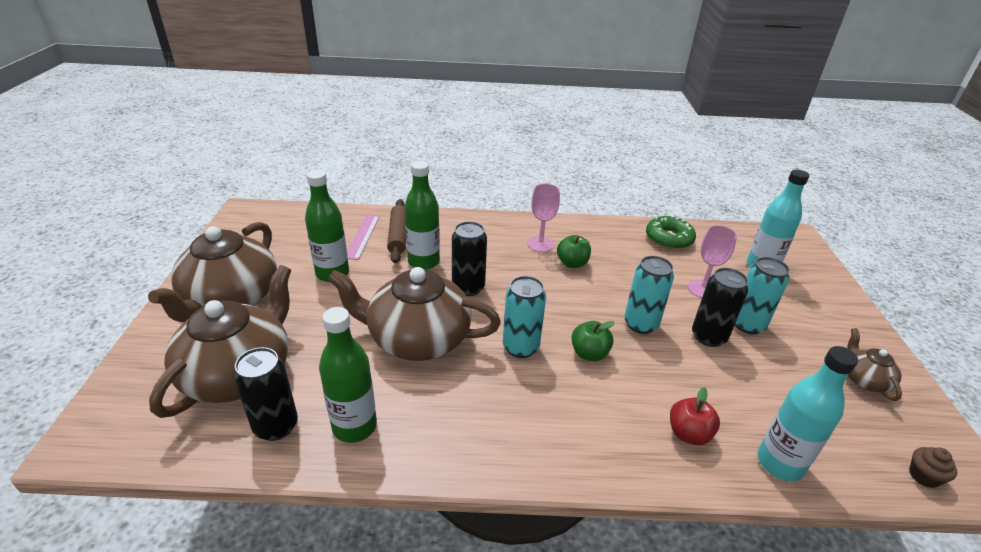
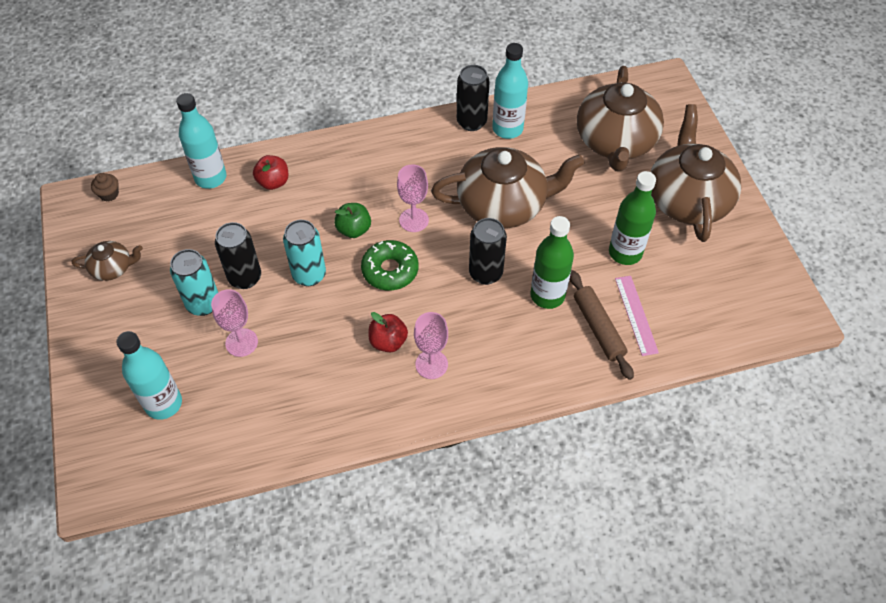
camera: 165 degrees right, 20 degrees up
black can [234,347,298,441] -> black can moved to [457,65,490,131]
green bottle [319,307,377,443] -> turquoise bottle [492,43,528,139]
turquoise can [503,276,546,358] -> pink goblet [397,164,429,232]
green apple [557,235,591,268] -> red apple [369,312,408,352]
green donut [646,215,696,250] -> green donut moved to [361,240,418,290]
brown teapot [847,328,902,401] -> brown teapot turned 75 degrees counterclockwise [72,241,143,281]

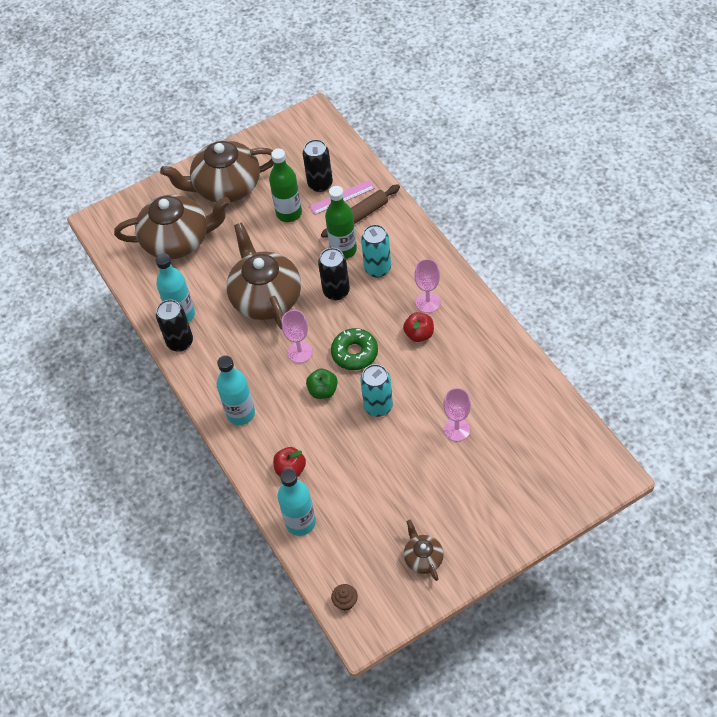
camera: 100 degrees left, 0 degrees up
turquoise bottle [116,331,182,420] -> turquoise bottle moved to [217,355,255,425]
turquoise can [170,249,218,316] -> turquoise can moved to [361,224,391,277]
black can [215,222,261,289] -> black can moved to [303,139,333,192]

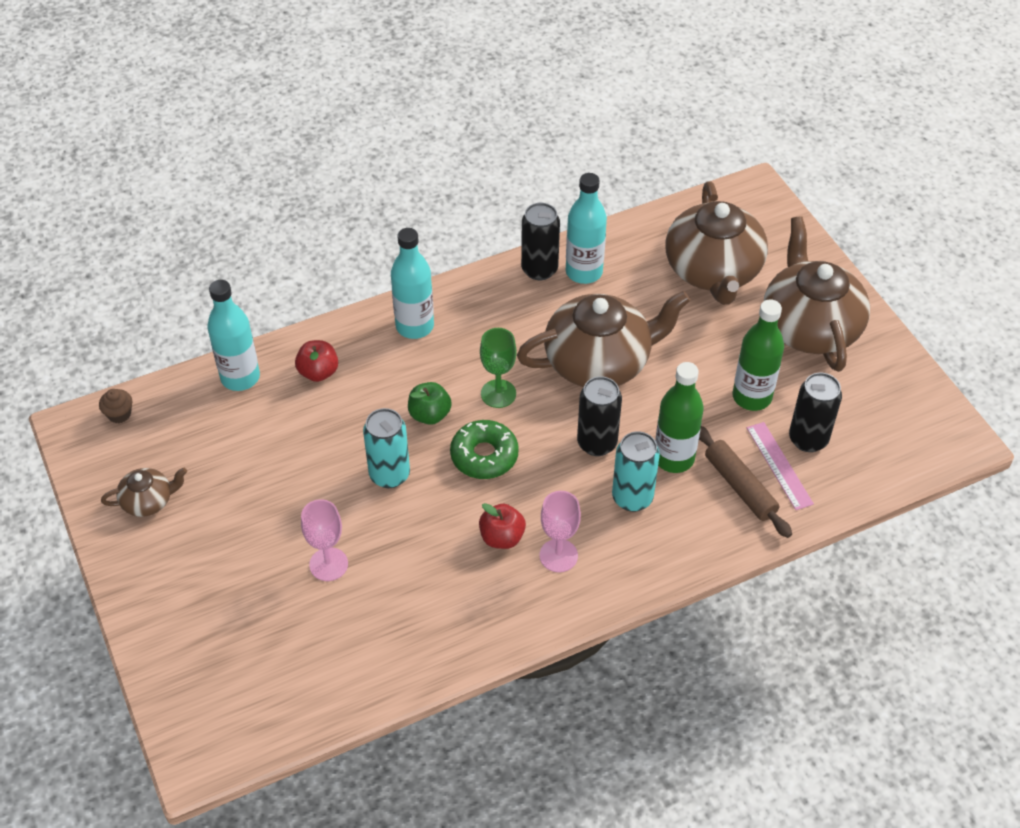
camera: 90 degrees right, 5 degrees down
pink goblet [282,310,313,363] -> green goblet [480,328,517,408]

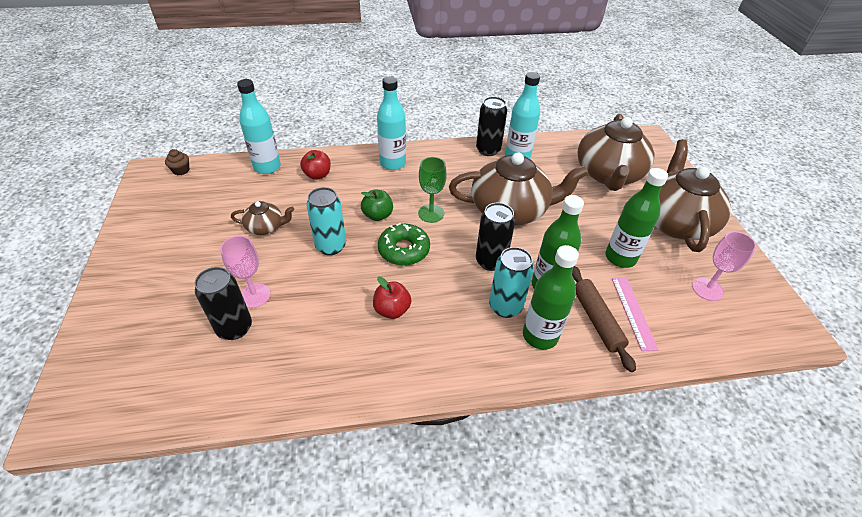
camera: 15 degrees right, 5 degrees down
brown teapot [101,467,187,517] -> brown teapot moved to [231,201,294,235]
pink goblet [540,491,581,572] -> pink goblet moved to [692,231,756,301]
black can [789,373,842,452] -> black can moved to [194,267,252,340]
none -> green bottle [523,245,579,350]

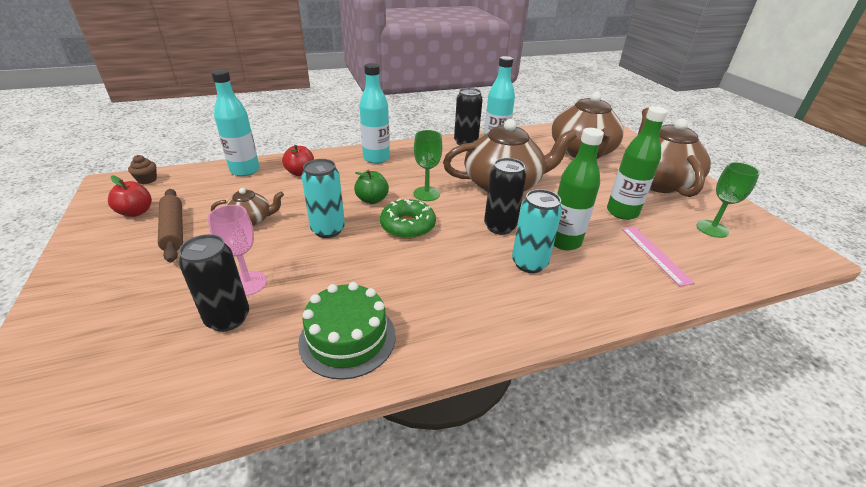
camera: 10 degrees left, 10 degrees down
red apple [373,276,411,319] -> red apple moved to [108,176,152,217]
green bottle [523,245,579,350] -> none
brown rolling pin [572,266,636,372] -> brown rolling pin moved to [158,189,183,263]
pink goblet [692,231,756,301] -> green goblet [697,162,760,238]
none -> green cake [298,282,396,380]

